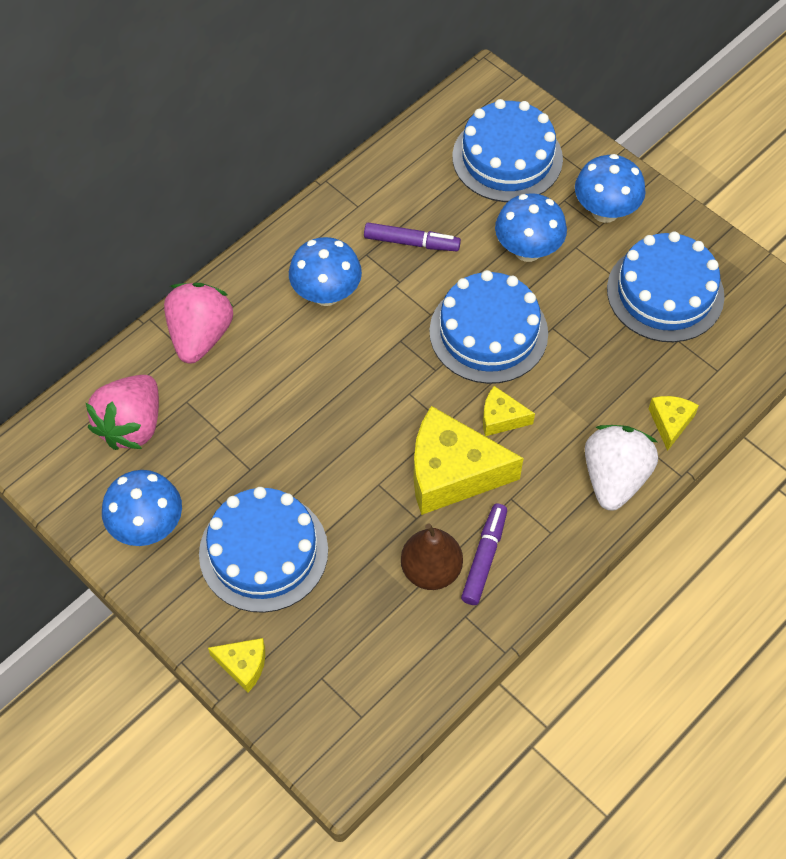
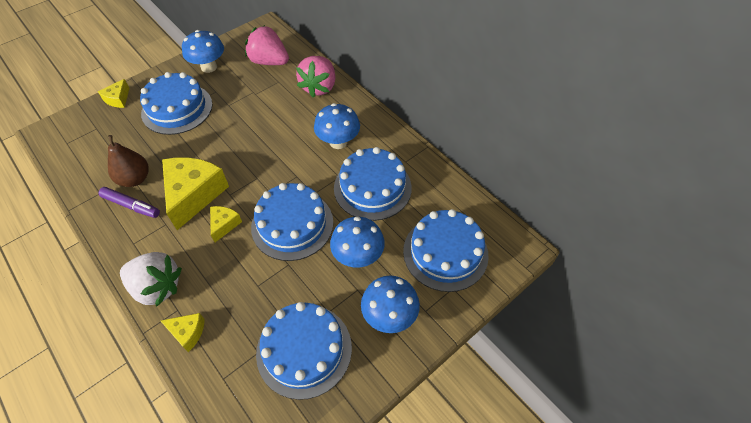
camera: 95 degrees right, 5 degrees down
pink strawberry [164,283,233,364] -> pink strawberry turned 90 degrees clockwise [296,56,336,98]
purple marker [364,223,461,251] -> blue cake [334,147,412,221]

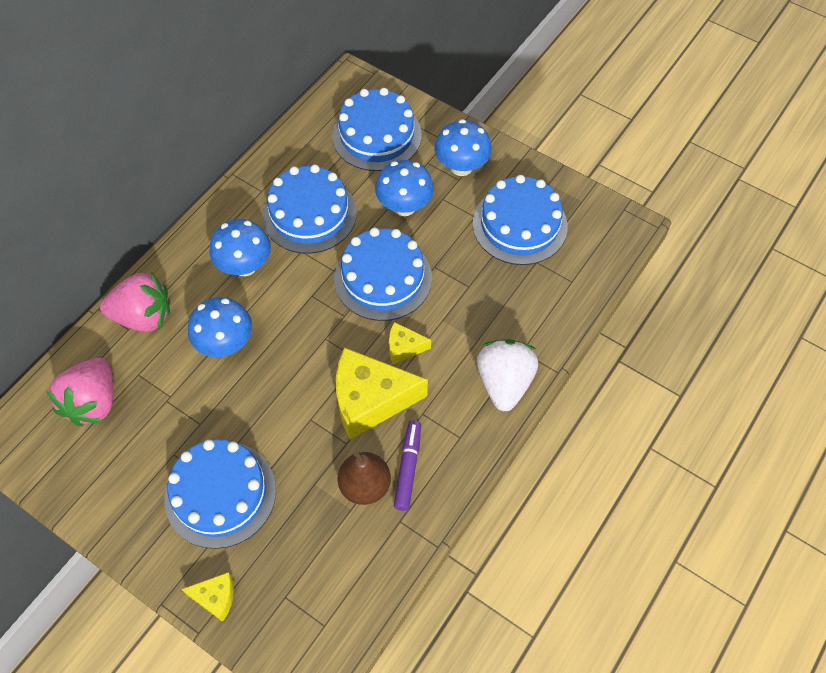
camera: 105 degrees left, 5 degrees up
yellow cheese [161,313,205,352] -> none
blue mushroom [182,30,224,73] -> blue mushroom moved to [188,297,252,357]

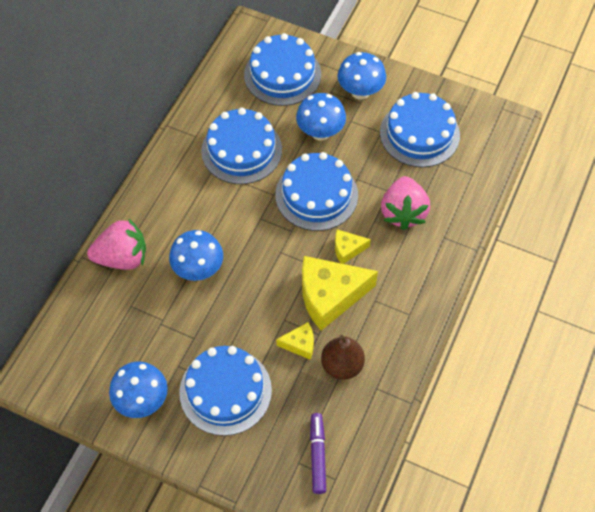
camera: 10 degrees left, 0 degrees up
pink strawberry [46,358,113,426] -> pink strawberry moved to [381,176,430,230]
yellow cheese [182,572,234,622] -> yellow cheese moved to [276,322,314,360]
blue mushroom [209,219,271,276] -> blue mushroom moved to [109,362,168,418]
purple marker [394,421,421,511] -> purple marker moved to [310,413,326,494]
white strawberry [477,339,538,411] -> none

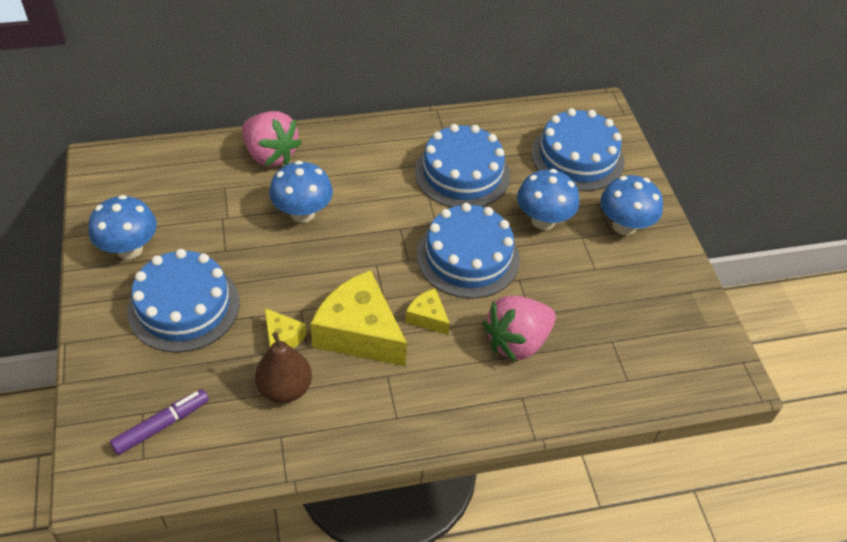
camera: 50 degrees right, 10 degrees down
blue cake [380,92,460,167] -> none

